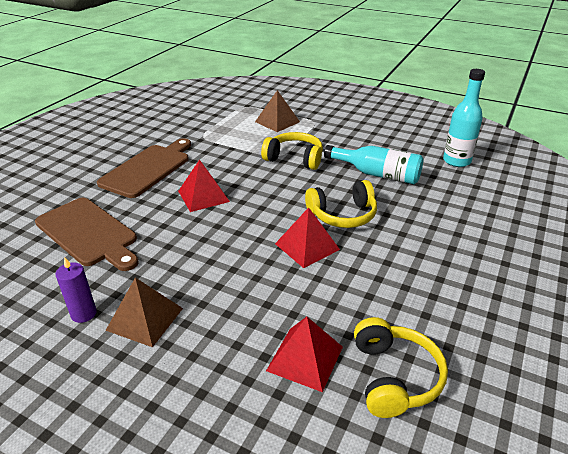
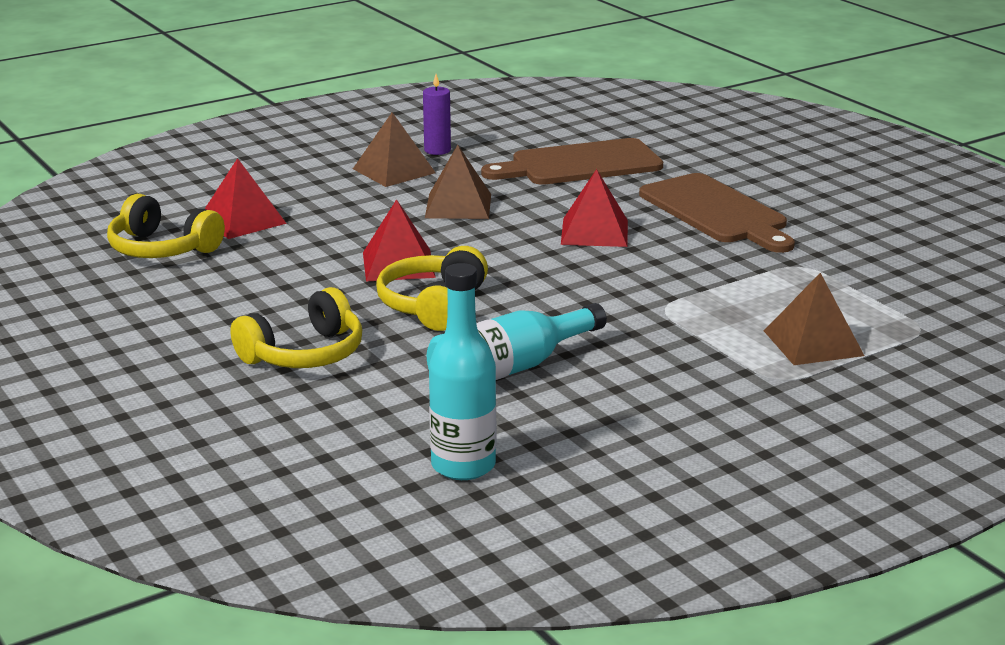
camera: 120 degrees right, 10 degrees down
yellow headphones [261,132,323,170] -> yellow headphones moved to [230,287,362,368]
none -> brown pyramid [425,145,491,219]

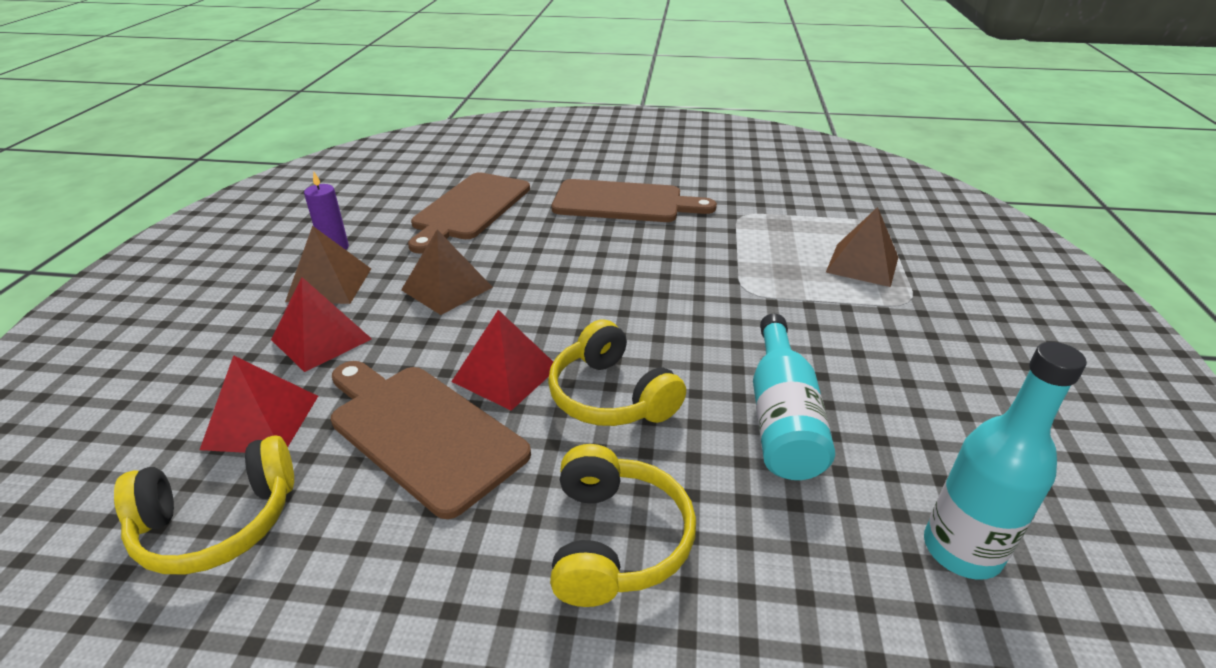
camera: 50 degrees left, 10 degrees up
red pyramid [561,169,628,247] -> red pyramid moved to [271,277,372,372]
none -> brown cutting board [331,361,531,519]

